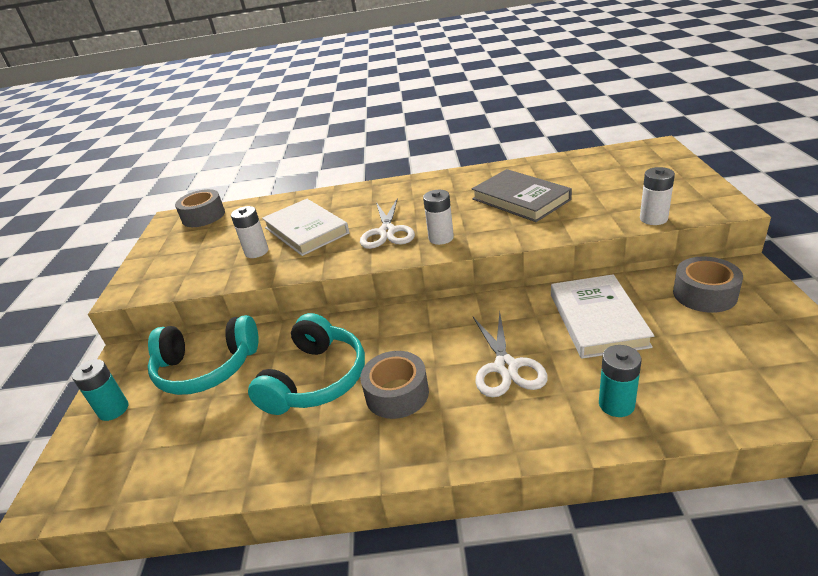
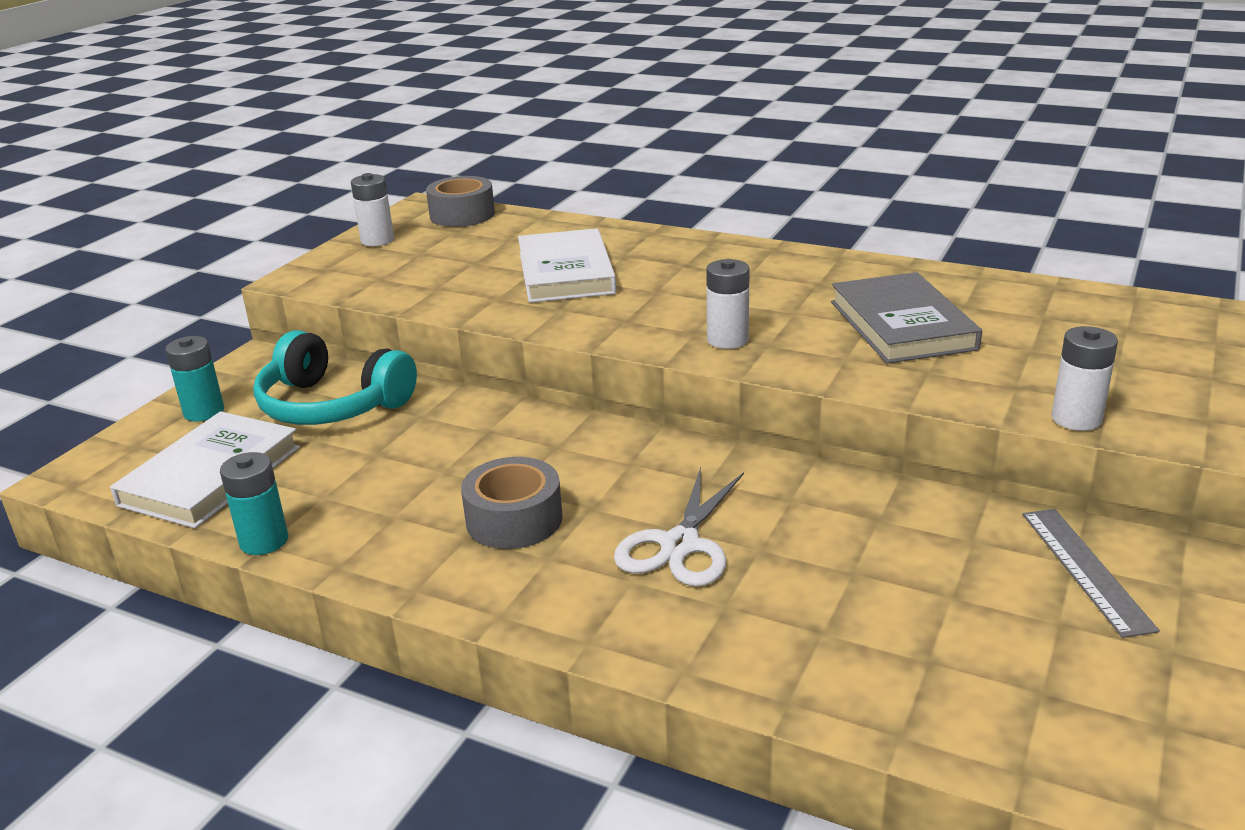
camera: 25 degrees right, 5 degrees down
white battery [231,206,268,258] -> white battery moved to [351,173,394,246]
turquoise headphones [248,313,365,415] -> none
white scissors [360,198,415,249] -> none
white book [551,274,654,359] -> white book moved to [110,411,300,528]
turquoise battery [599,345,642,417] -> turquoise battery moved to [220,452,288,555]
grey tape [673,256,743,313] -> grey ruler [1023,509,1160,638]

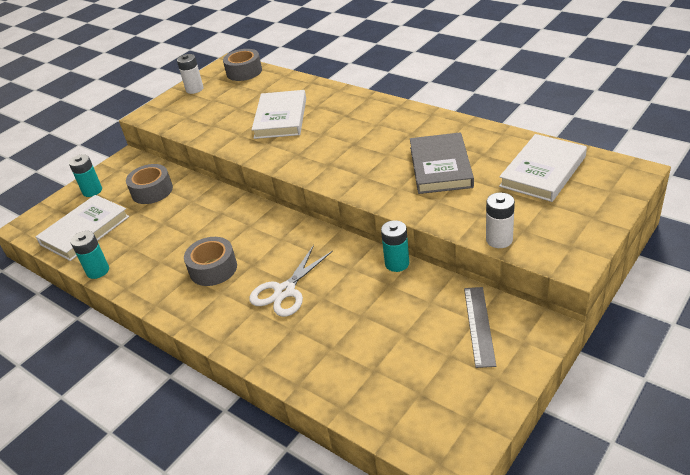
camera: 15 degrees right, 10 degrees up
turquoise headphones [253,330,417,425] -> grey tape [126,164,173,204]
white battery [706,259,750,349] -> none
none -> turquoise battery [381,220,409,272]
none -> white book [499,134,587,202]

